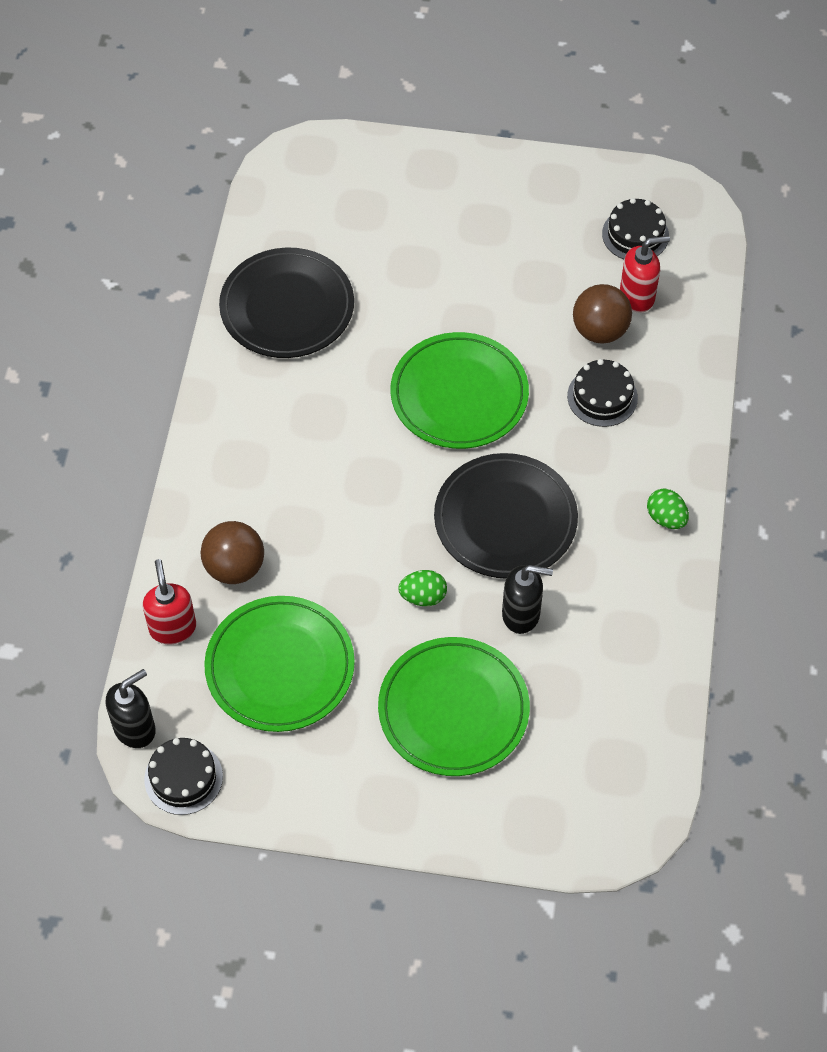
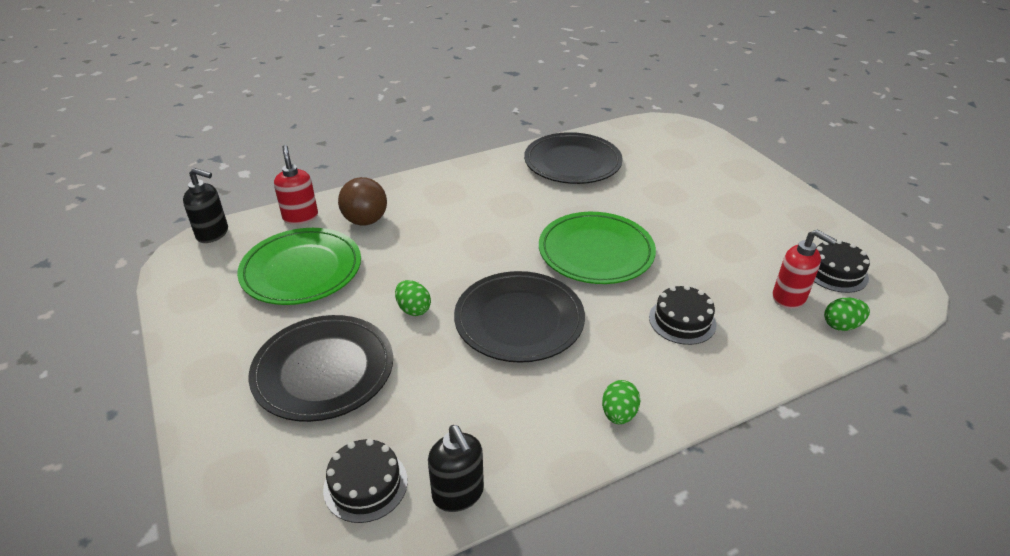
camera: 55 degrees right, 20 degrees down
red soap dispenser [143,559,196,644] -> red soap dispenser turned 60 degrees counterclockwise [274,145,318,225]
black cake [144,738,223,815] -> black cake moved to [323,439,408,523]
green plate [378,637,530,776] -> black plate [249,315,393,422]
black soap dispenser [502,565,553,634] -> black soap dispenser moved to [428,425,484,512]
brown ball [573,284,632,344] -> none
none -> green egg [824,298,870,331]

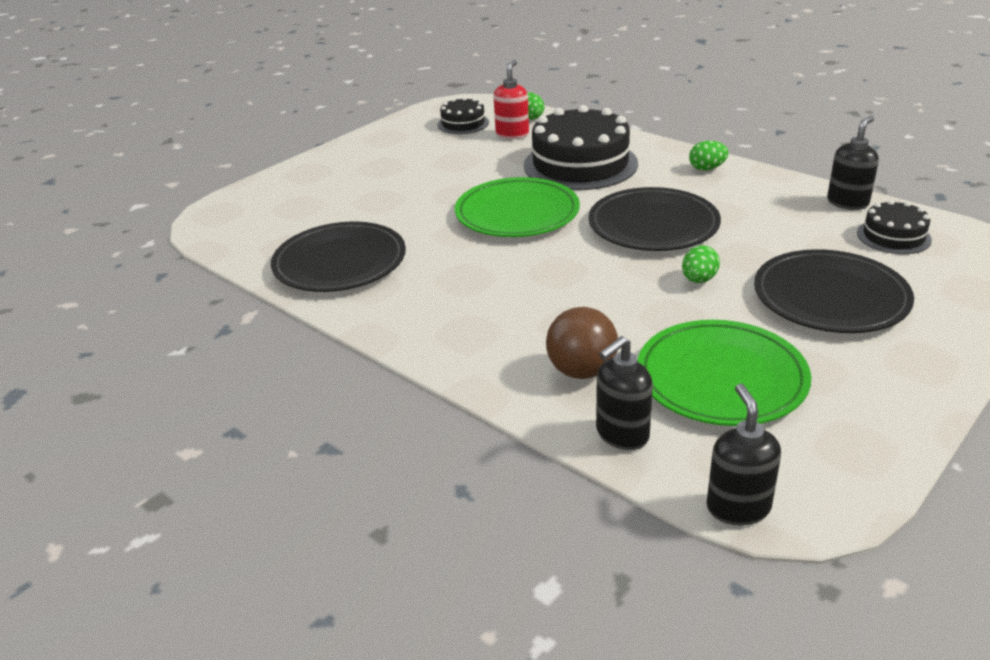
camera: 110 degrees left, 5 degrees down
red soap dispenser [274,145,318,225] -> black soap dispenser [596,336,653,450]
black cake [649,285,717,345] -> black cake [524,105,638,190], size x1.97

